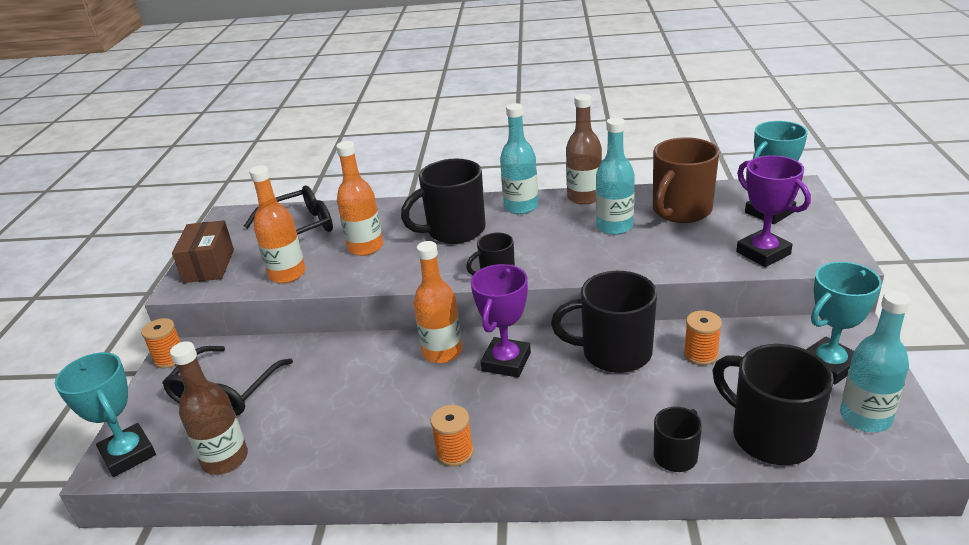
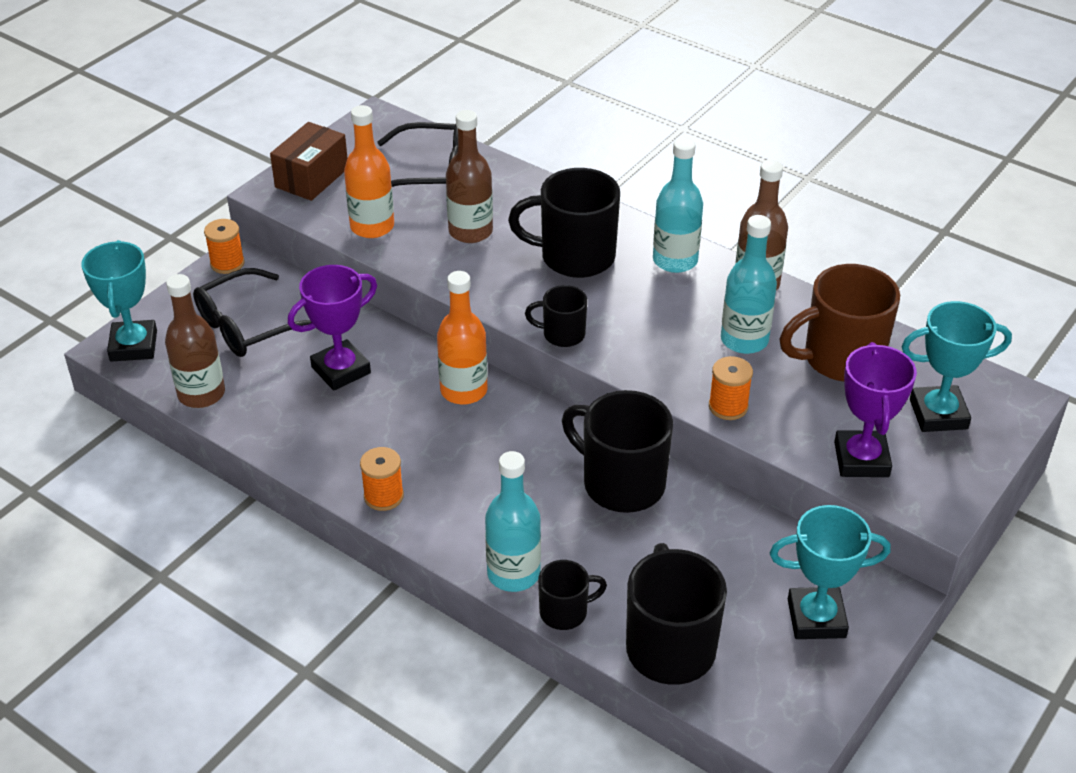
camera: 30 degrees right, 10 degrees up
orange bottle [336,141,383,256] -> brown bottle [446,110,493,243]
purple trophy [471,264,531,378] -> purple trophy moved to [288,265,377,391]
orange spool [684,311,722,365] -> orange spool moved to [709,356,753,420]
turquoise bottle [840,290,910,432] -> turquoise bottle moved to [485,451,541,592]

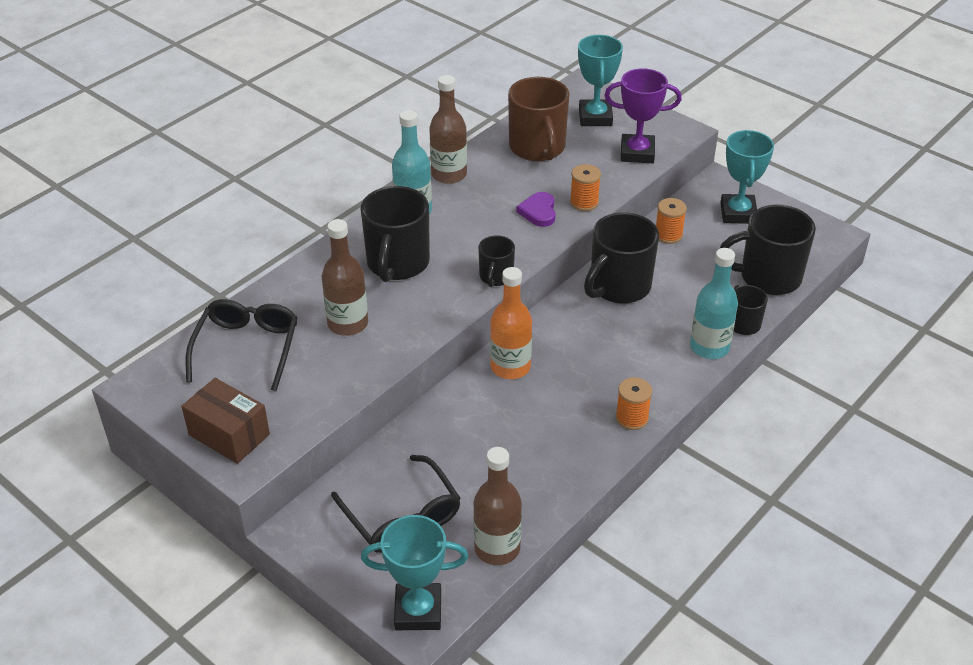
camera: 85 degrees left, 0 degrees up
orange spool [204,219,245,274] -> orange spool moved to [656,198,687,244]
purple trophy [288,265,377,391] -> none
orange bottle [344,105,394,238] -> none
turquoise bottle [721,215,777,354] -> none
none -> purple heart [517,192,556,227]

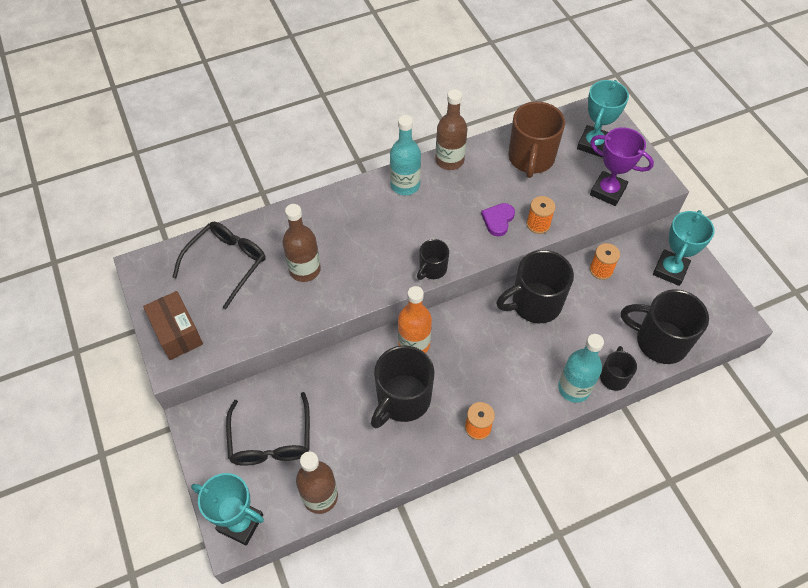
camera: 25 degrees right, 15 degrees up
black mug [360,186,430,282] -> black mug moved to [371,345,434,428]

